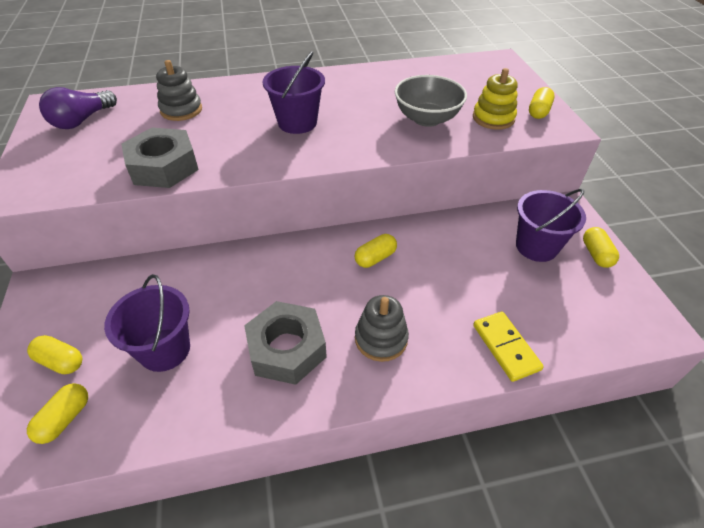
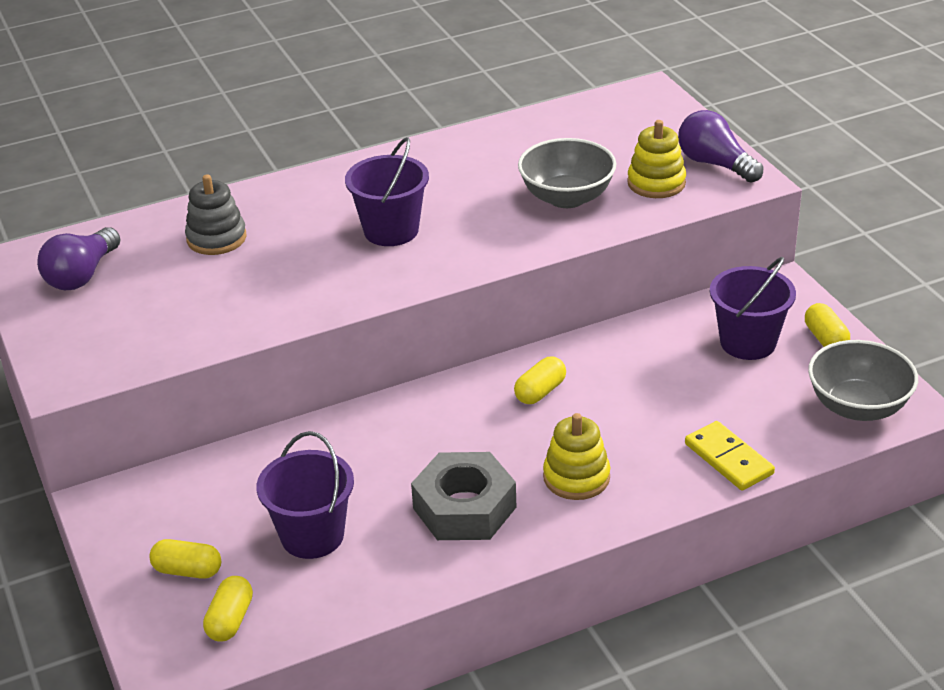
camera: 10 degrees left, 10 degrees down
grey nut [121,128,199,188] -> none
grey stacking toy [355,295,409,362] -> yellow stacking toy [543,413,610,500]
yellow capsule [529,87,555,119] -> purple light bulb [678,110,763,183]
none -> grey bowl [808,340,918,421]

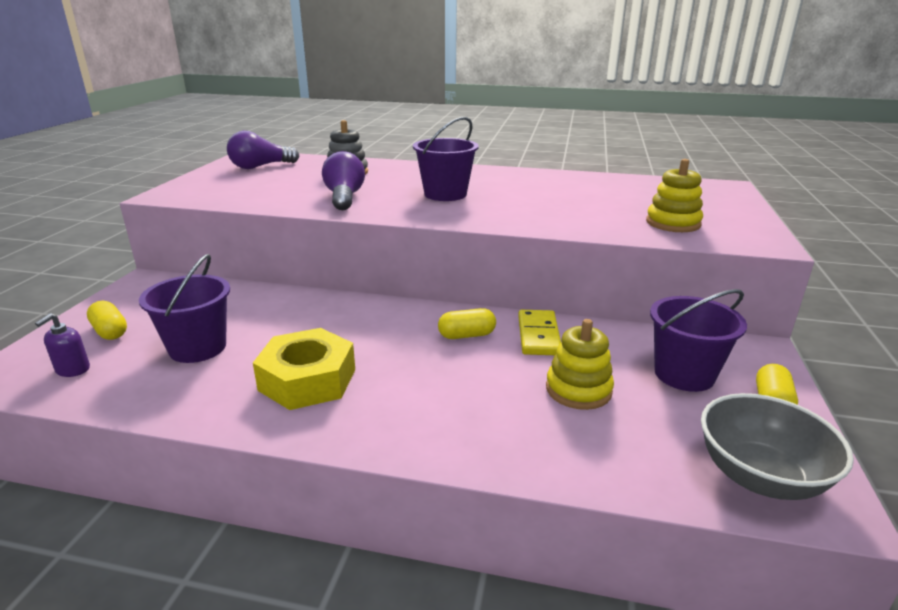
camera: 35 degrees right, 10 degrees down
yellow capsule [203,576,253,642] -> purple soap dispenser [35,313,90,377]
grey nut [411,452,516,540] -> yellow nut [253,328,355,410]
grey bowl [518,138,616,208] -> none
yellow stacking toy [543,413,610,500] -> yellow stacking toy moved to [546,319,614,410]
purple light bulb [678,110,763,183] -> purple light bulb moved to [322,151,365,210]
yellow domino [685,421,775,491] -> yellow domino moved to [518,310,561,355]

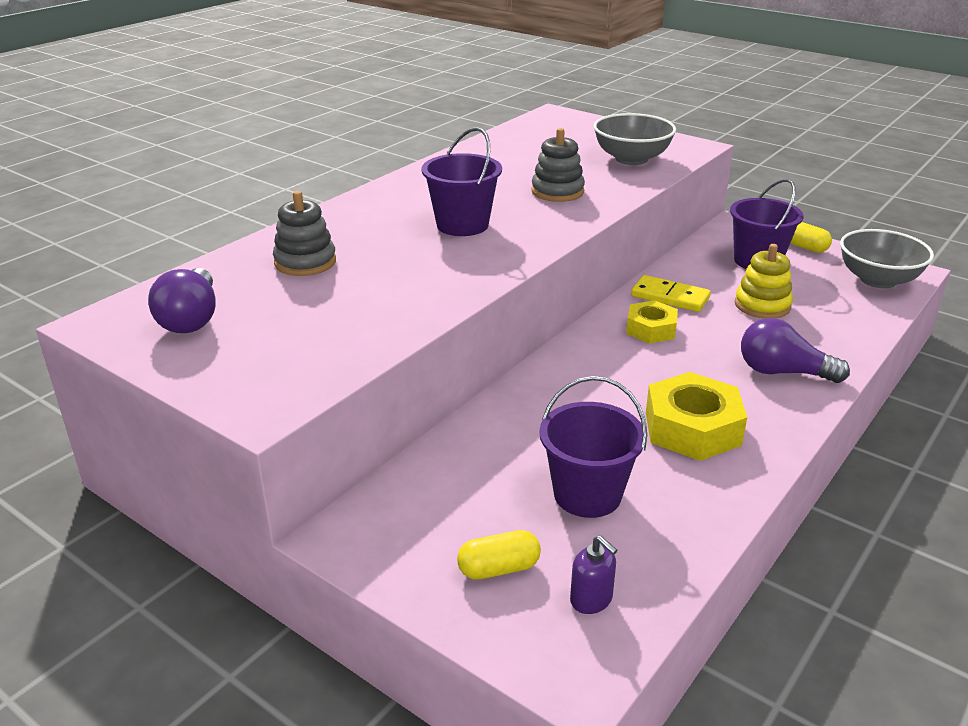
camera: 65 degrees left, 5 degrees up
purple light bulb [322,151,365,210] -> purple light bulb moved to [741,318,850,383]
yellow capsule [438,308,496,339] -> yellow nut [626,300,678,344]
yellow stacking toy [646,159,703,232] -> grey bowl [593,113,676,165]
none -> grey stacking toy [531,128,585,202]

